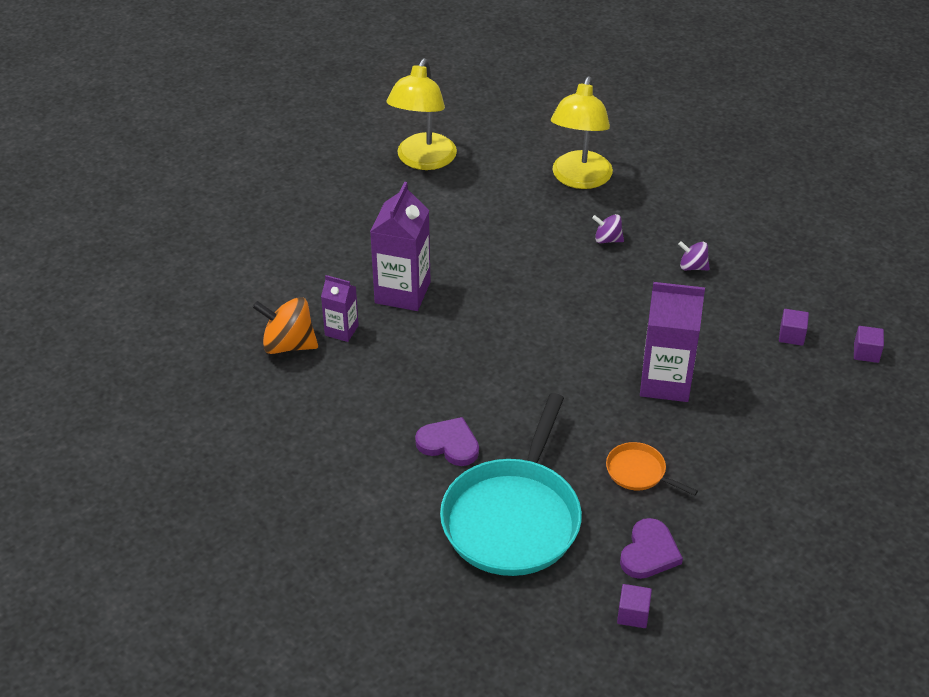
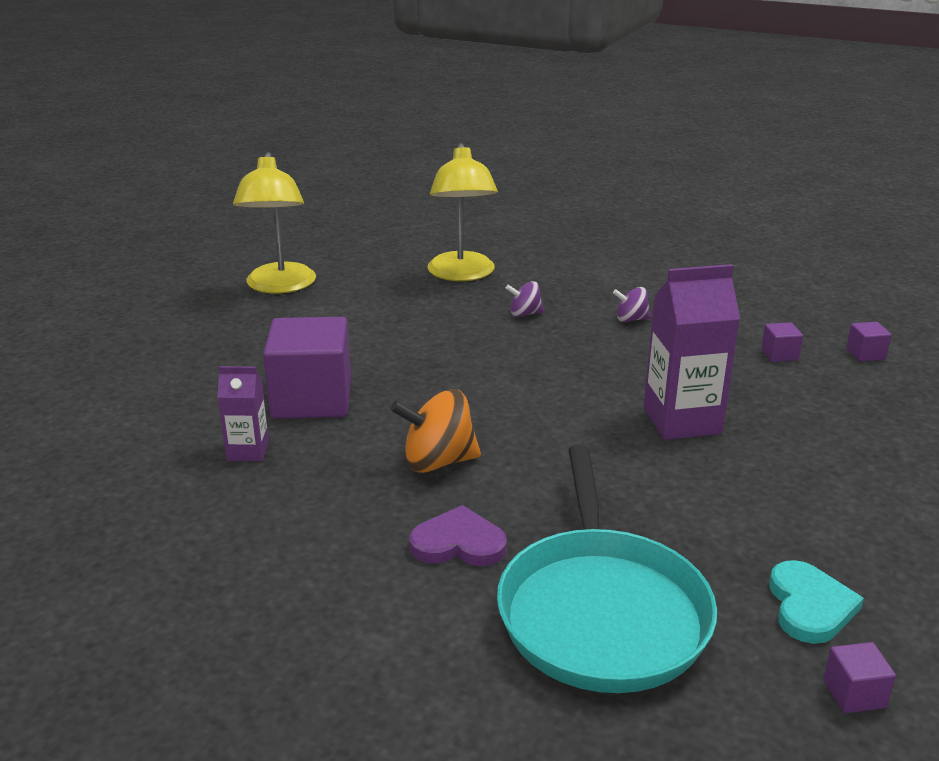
camera: 20 degrees left, 15 degrees down
orange spinning top [252,297,318,354] -> orange spinning top moved to [390,389,481,473]
purple carton [370,182,431,311] -> purple cube [263,317,351,419]
orange pan [606,442,698,496] -> none
purple heart [620,518,683,579] -> turquoise heart [769,560,864,644]

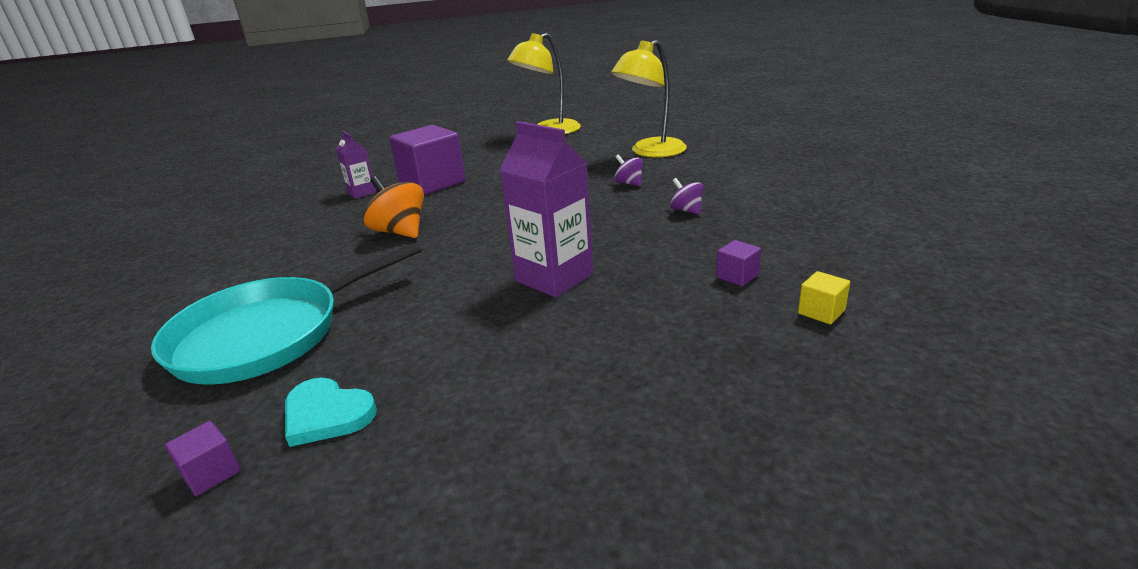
camera: 55 degrees right, 0 degrees up
purple heart [409,505,507,566] -> none
turquoise heart [769,560,864,644] -> turquoise heart turned 60 degrees clockwise [285,378,377,447]
purple cube [846,322,892,361] -> yellow cube [798,271,850,324]

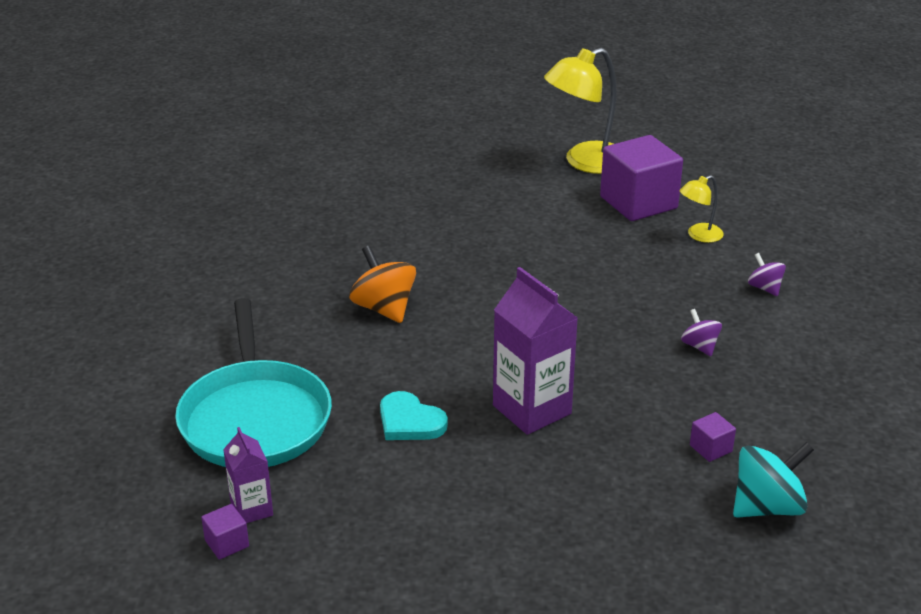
camera: 10 degrees right, 5 degrees up
turquoise pan [151,242,422,385] -> turquoise pan turned 75 degrees counterclockwise [175,298,332,467]
turquoise heart [285,378,377,447] -> turquoise heart moved to [380,391,448,440]
purple carton [336,131,376,199] -> purple carton moved to [223,427,273,523]
purple cube [389,125,466,195] -> purple cube moved to [600,135,683,221]
yellow lamp [611,40,687,158] -> yellow lamp [679,175,723,243], size x0.51
purple spinning top [614,155,643,186] -> purple spinning top moved to [748,253,786,296]
yellow cube [798,271,850,324] -> turquoise spinning top [733,442,814,518]

